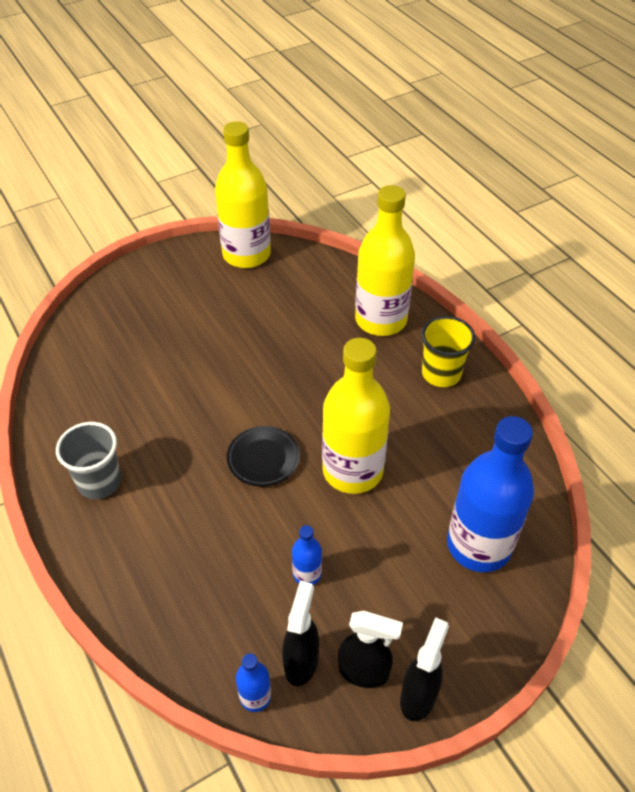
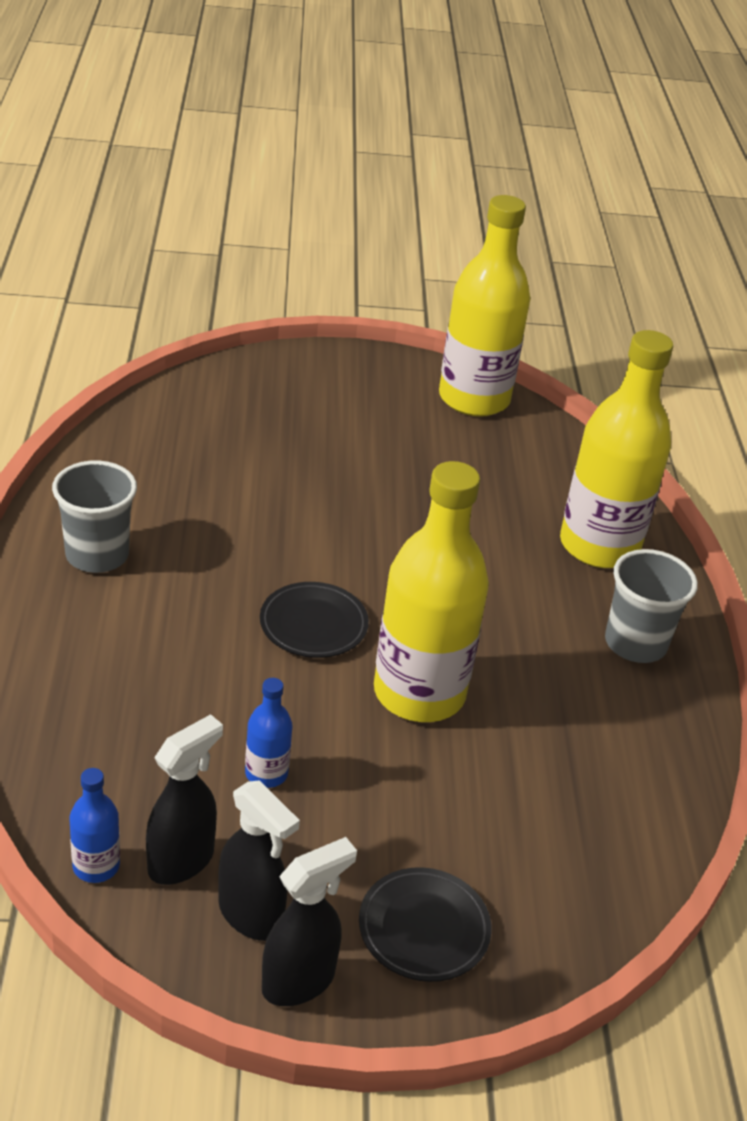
camera: 25 degrees right, 10 degrees down
yellow cup [421,316,475,387] -> grey cup [605,549,698,663]
blue bottle [447,416,534,572] -> none
none -> black plate [359,867,492,982]

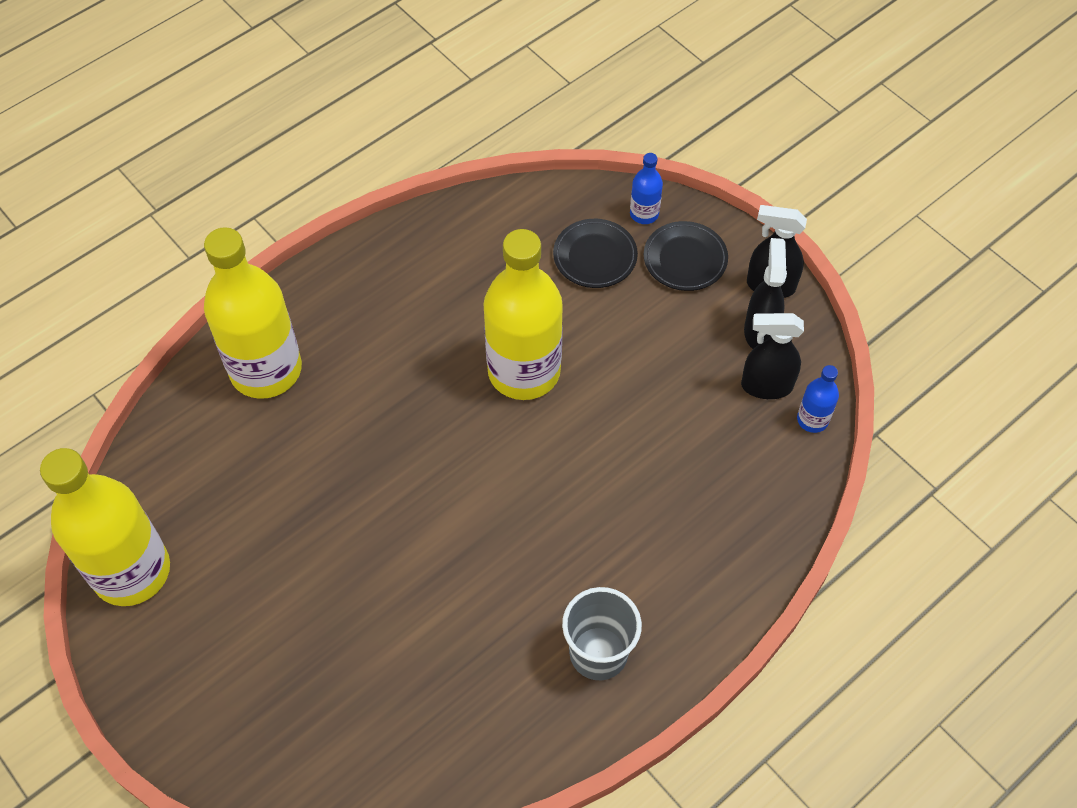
camera: 125 degrees left, 20 degrees up
blue bottle [245,678,293,788] -> blue bottle moved to [630,153,663,224]
black plate [260,582,369,658] -> black plate moved to [553,219,638,288]
grey cup [605,549,698,663] -> none

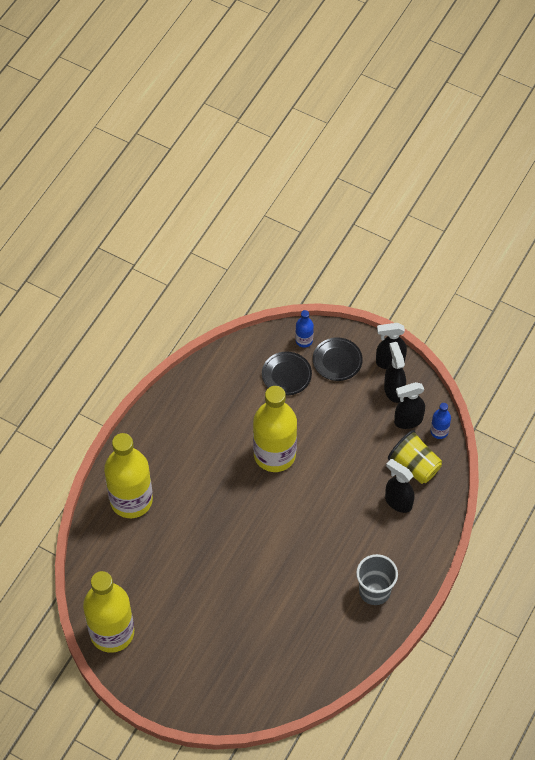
camera: 20 degrees left, 0 degrees up
none -> black spray bottle [385,459,414,513]
none -> yellow cup [388,430,442,484]

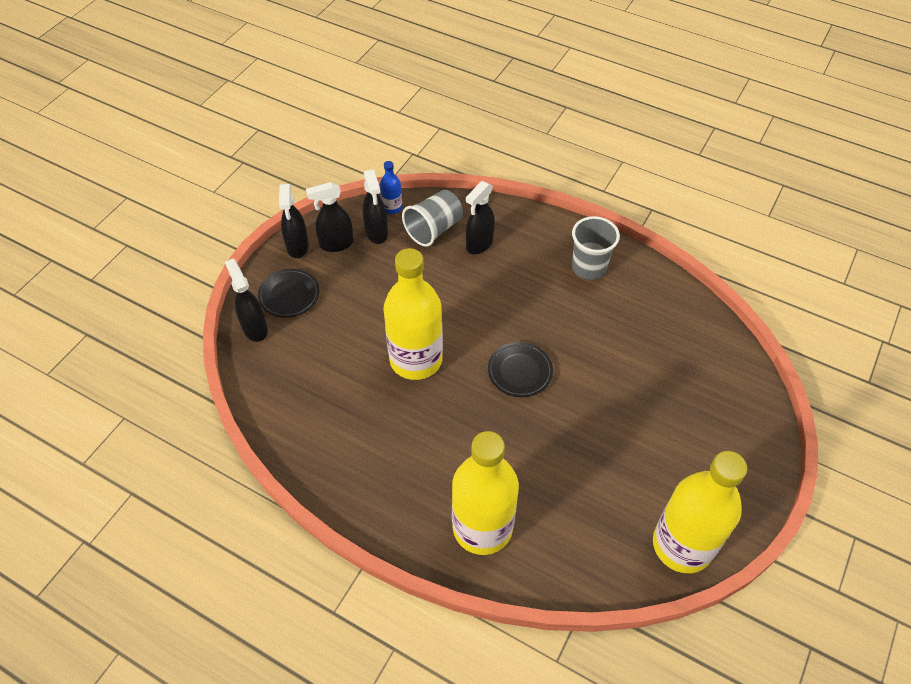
camera: 90 degrees left, 5 degrees down
black plate [262,352,312,396] -> black plate moved to [488,342,553,397]
blue bottle [295,310,314,348] -> black spray bottle [225,259,268,342]
yellow cup [388,430,442,484] -> grey cup [402,190,463,247]

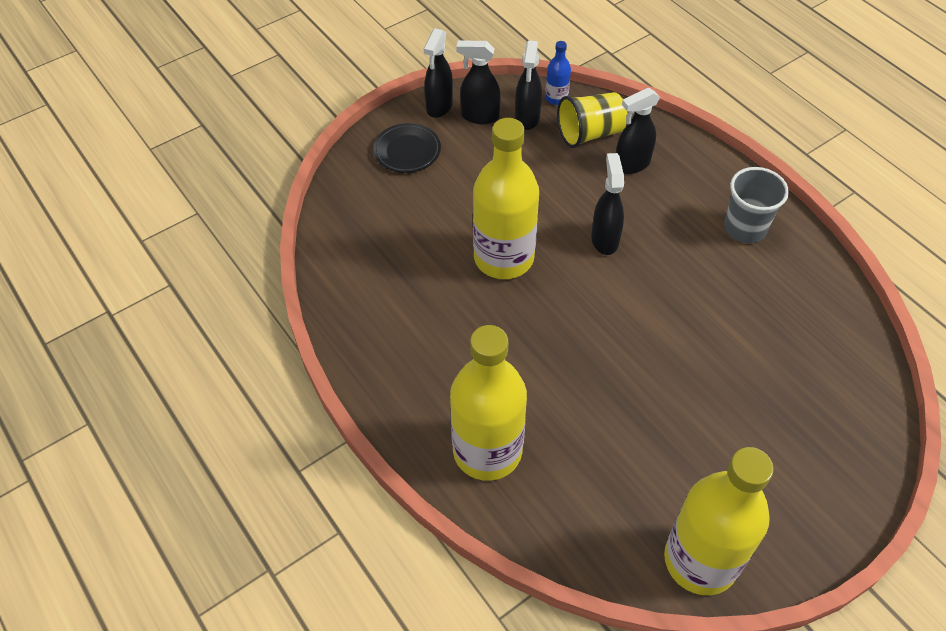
camera: 25 degrees right, 0 degrees up
black spray bottle [225,259,268,342] -> black spray bottle moved to [591,153,624,255]
grey cup [402,190,463,247] -> yellow cup [557,92,628,148]
black plate [488,342,553,397] -> none

